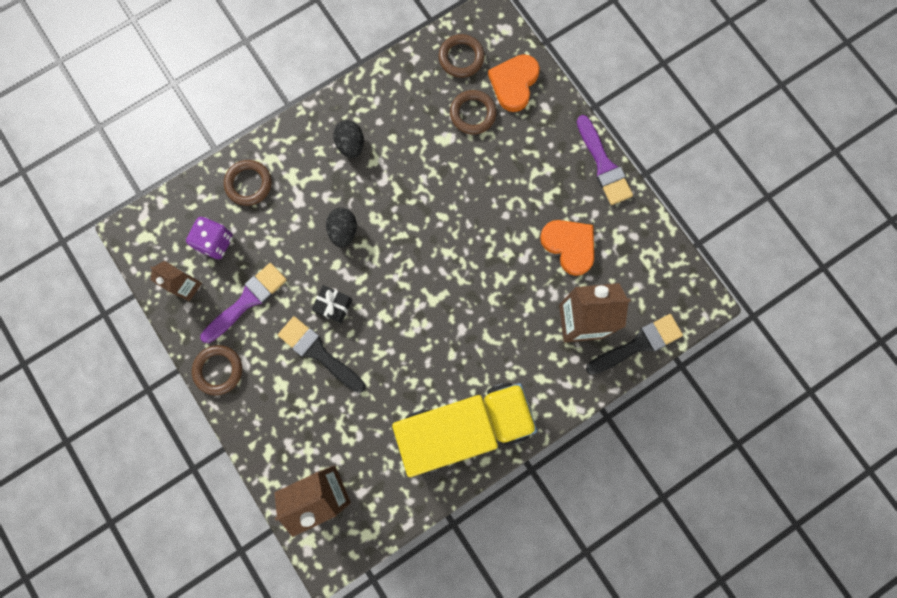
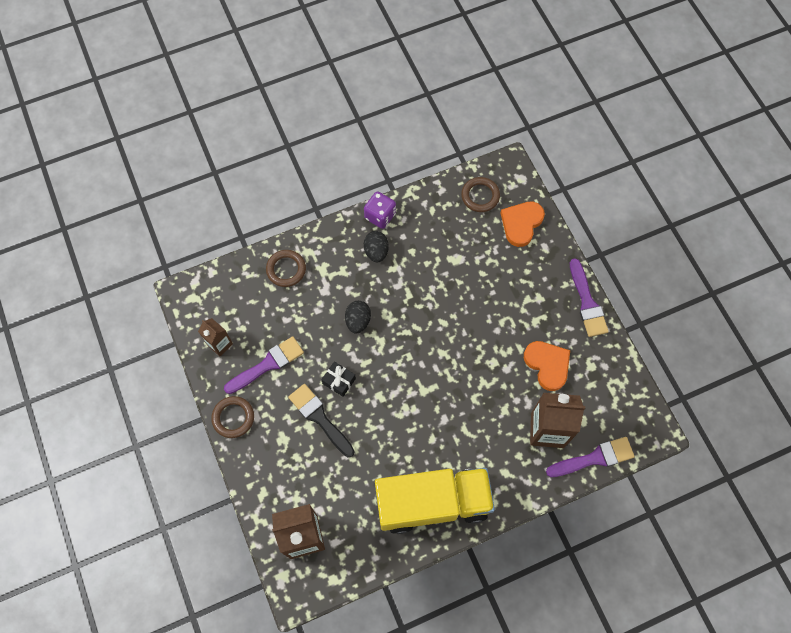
camera: 10 degrees right, 10 degrees down
purple dice [186,217,233,259] -> purple dice moved to [364,191,396,229]
brown ring [450,90,497,135] -> none
black brush [586,314,683,375] -> purple brush [546,437,635,477]

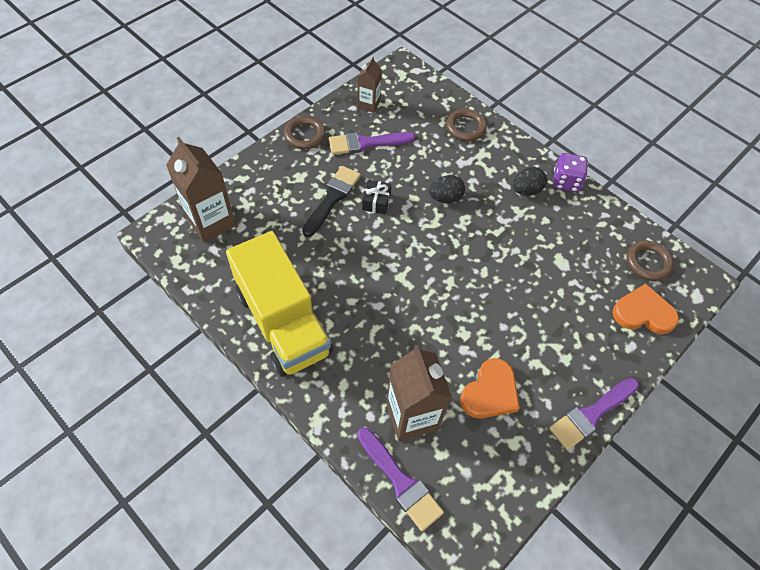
camera: 65 degrees right, 10 degrees down
purple brush [224,336,304,394] -> purple brush turned 135 degrees clockwise [329,132,415,155]

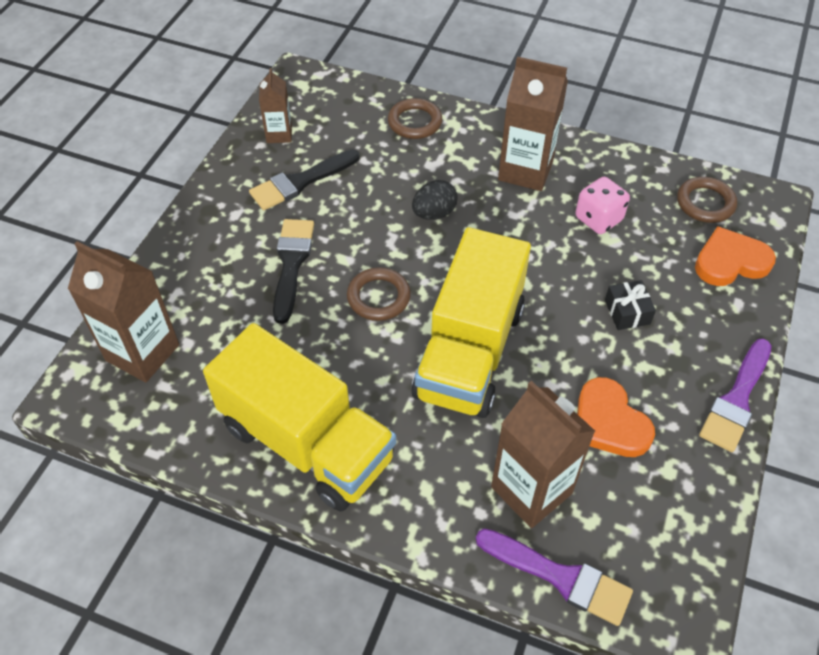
camera: 20 degrees left, 5 degrees down
brown ring [284,116,326,149] -> brown ring moved to [347,267,411,321]
purple brush [329,132,415,155] -> black brush [249,149,360,210]
black gift [362,180,392,214] -> black gift moved to [605,280,656,330]
orange heart [460,358,520,418] -> orange heart turned 135 degrees clockwise [577,377,655,457]
black egg [513,167,547,196] -> brown carton [498,56,568,191]
purple dice [553,153,588,192] -> none
none -> yellow truck [412,227,531,418]
none -> pink dice [575,177,630,234]

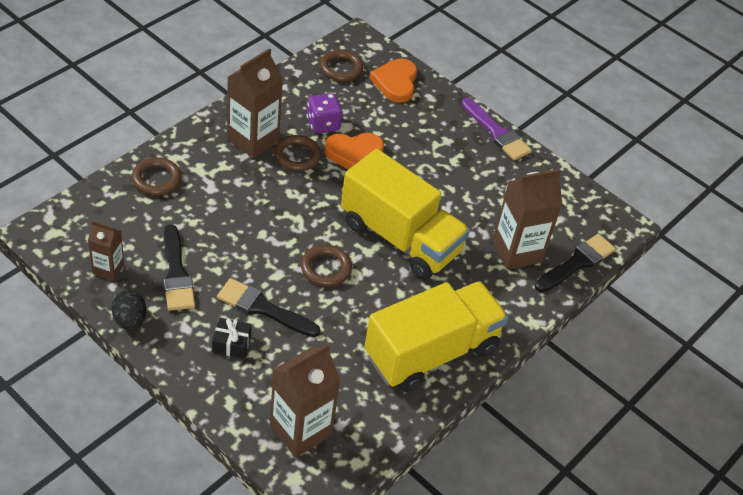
camera: 75 degrees left, 5 degrees down
black egg [412,180,458,220] -> black egg moved to [111,290,146,331]
purple brush [476,528,633,626] -> black brush [535,234,616,292]
pink dice [575,177,630,234] -> purple dice [306,93,342,134]
orange heart [577,377,655,457] -> orange heart moved to [324,133,384,170]
black gift [605,280,656,330] -> black gift moved to [212,318,252,359]
none -> brown ring [274,135,321,171]

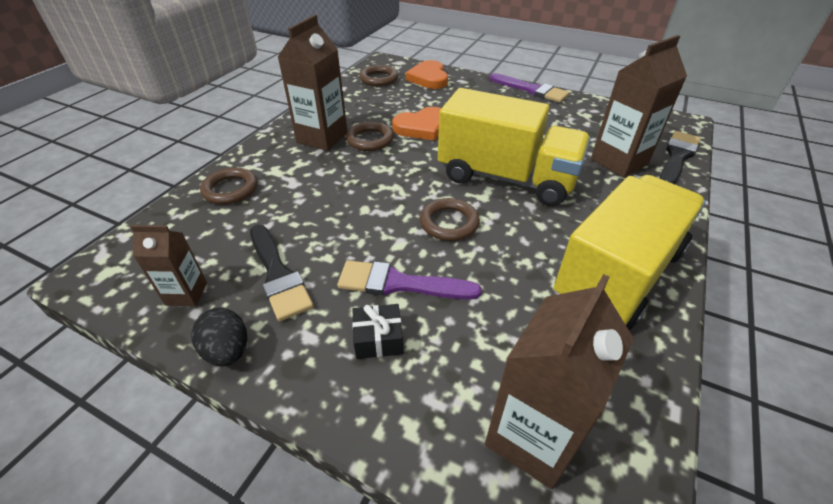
camera: 10 degrees left, 5 degrees down
black brush [217,278,320,337] -> purple brush [337,260,482,299]
purple dice [306,93,342,134] -> none

